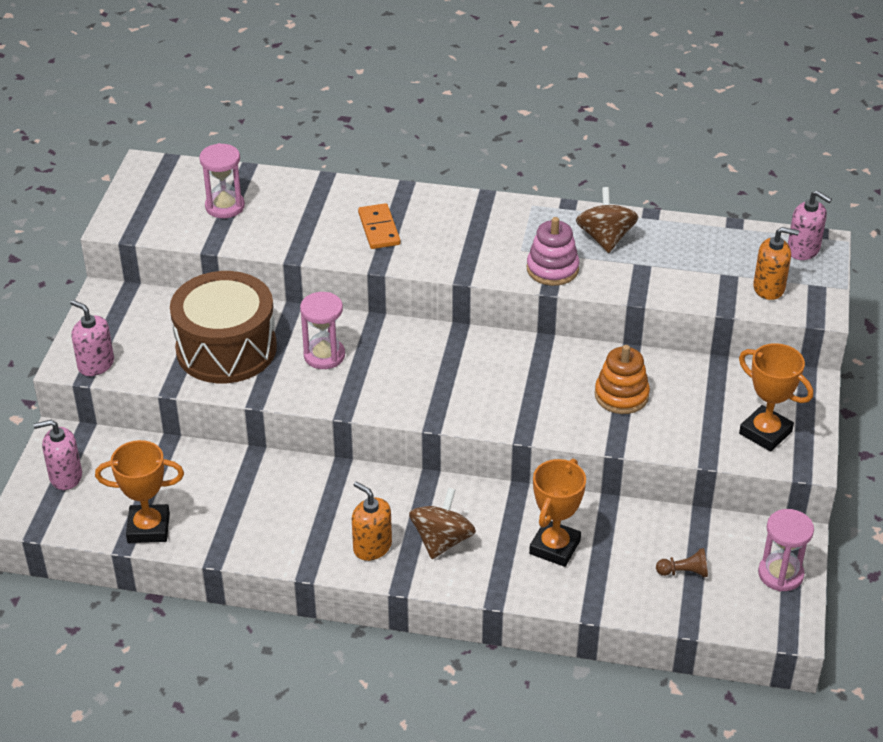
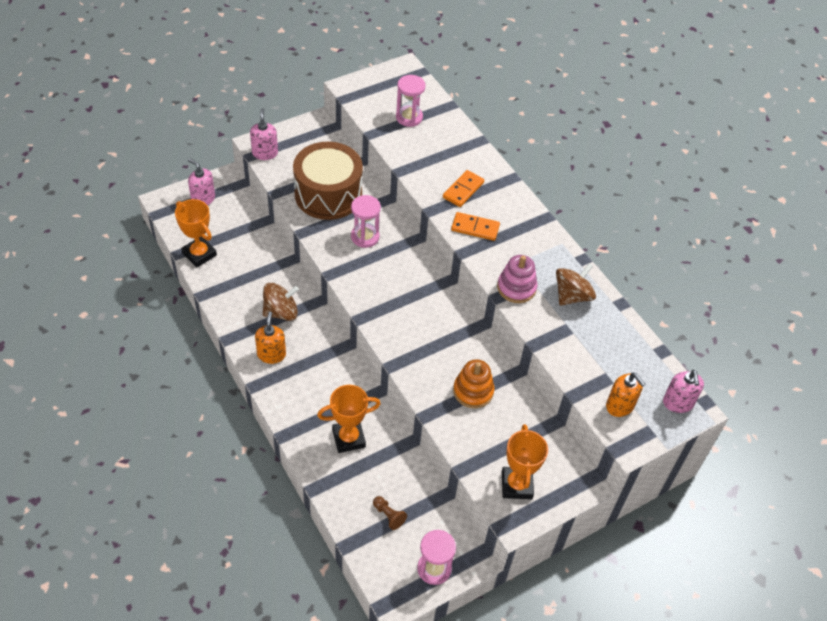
camera: 45 degrees right, 10 degrees up
brown spinning top [409,488,476,559] -> brown spinning top moved to [263,283,299,321]
none -> orange domino [451,212,500,241]

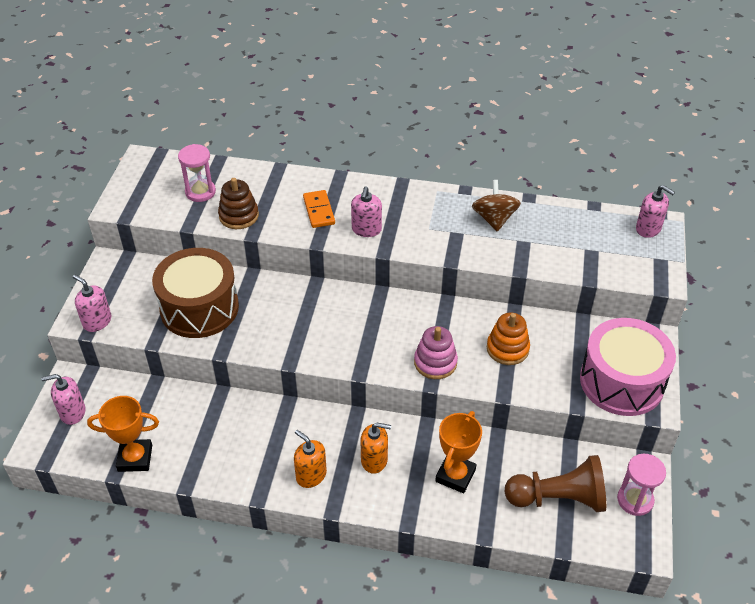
camera: 45 degrees left, 5 degrees down
brown spinning top [263,283,299,321] -> none
pink hourglass [351,195,381,248] -> none
brown pawn [373,496,407,530] -> brown pawn [505,455,606,512], size x2.40
orange domino [451,212,500,241] -> pink soap dispenser [351,186,382,237]
pink stacking toy [497,255,537,303] -> pink stacking toy moved to [414,326,458,379]
orange trophy [502,424,548,499] -> pink drum [580,318,676,416]
orange soap dispenser [606,373,646,417] -> orange soap dispenser moved to [361,423,391,474]
none -> brown stacking toy [218,178,259,229]

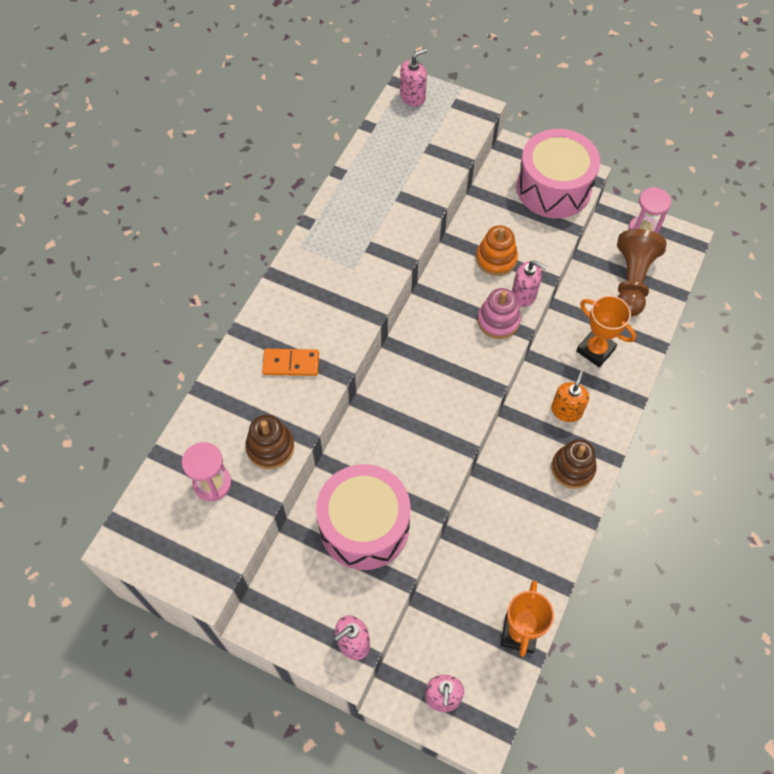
camera: 75 degrees left, 15 degrees up
brown drum [152,248,239,338] -> pink drum [316,464,411,570]
orange soap dispenser [294,430,327,488] -> brown stacking toy [551,439,597,489]
pink soap dispenser [351,186,382,237] -> pink soap dispenser moved to [512,260,548,307]
brown spinning top [472,180,521,232] -> none

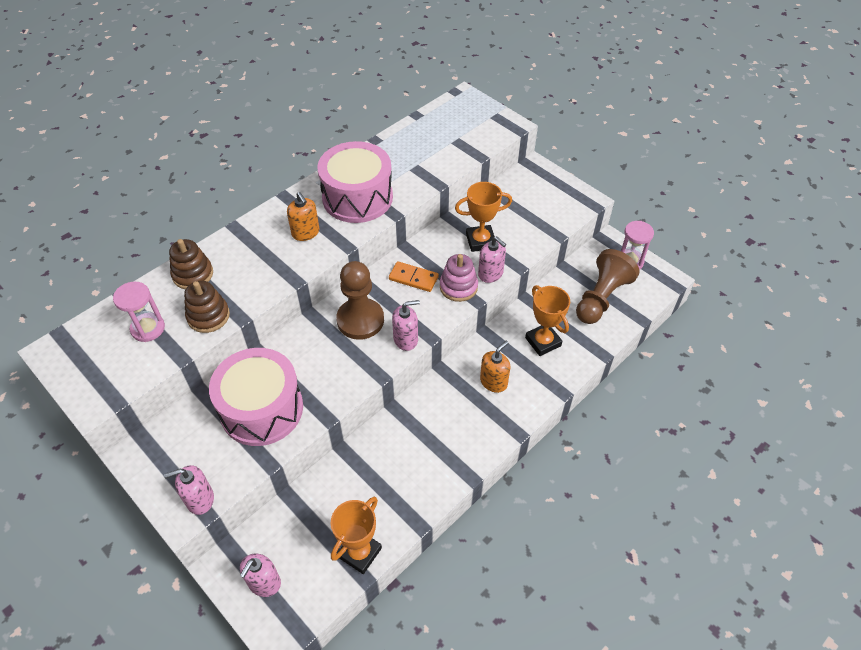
camera: 20 degrees right, 10 degrees down
orange domino [262,349,319,376] -> orange domino moved to [389,261,439,292]
pink soap dispenser [400,48,427,107] -> pink soap dispenser moved to [392,300,420,351]
orange stacking toy [476,225,518,276] -> orange trophy [455,182,512,252]
pink drum [517,129,600,219] -> pink drum moved to [317,141,393,223]
brown stacking toy [551,439,597,489] -> brown stacking toy moved to [169,239,213,289]
none -> orange soap dispenser [287,192,319,241]
none -> brown pawn [336,261,384,340]

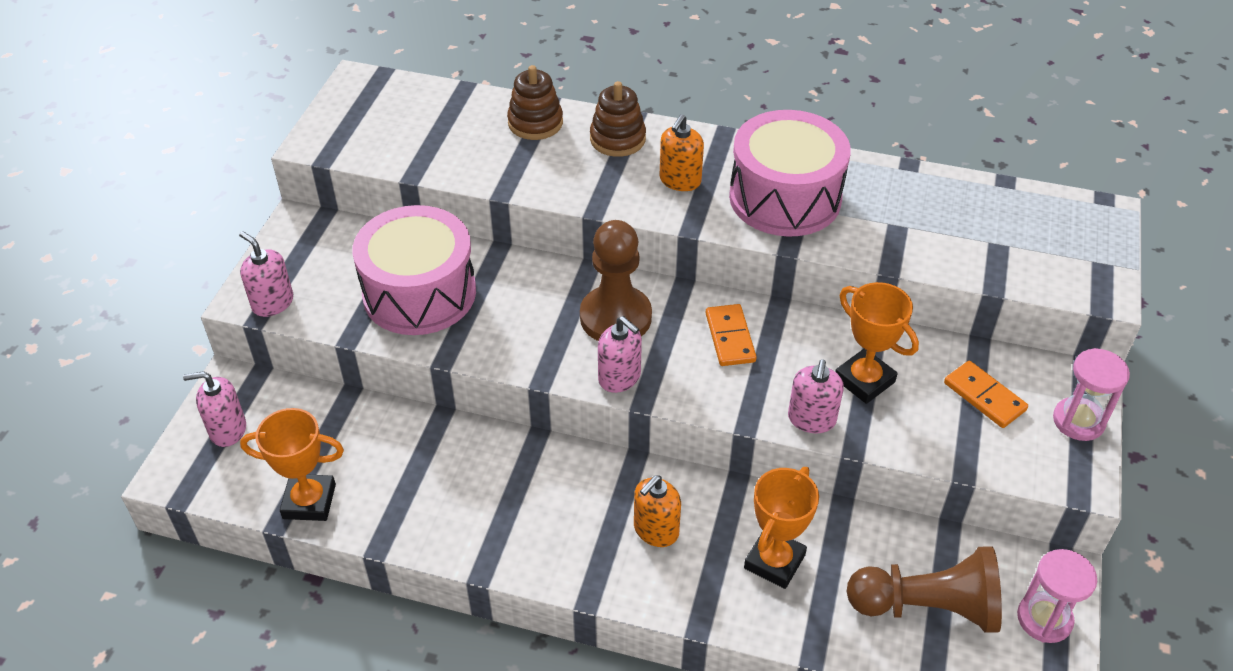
camera: 60 degrees right, 5 degrees down
pink hourglass [113,282,165,342] -> pink hourglass moved to [1053,348,1130,441]
brown stacking toy [184,281,230,333] -> brown stacking toy moved to [590,81,646,157]
pink stacking toy [440,254,478,302] -> none
orange soap dispenser [480,341,510,393] -> orange soap dispenser turned 120 degrees clockwise [634,475,681,547]
none -> orange domino [944,361,1028,428]

